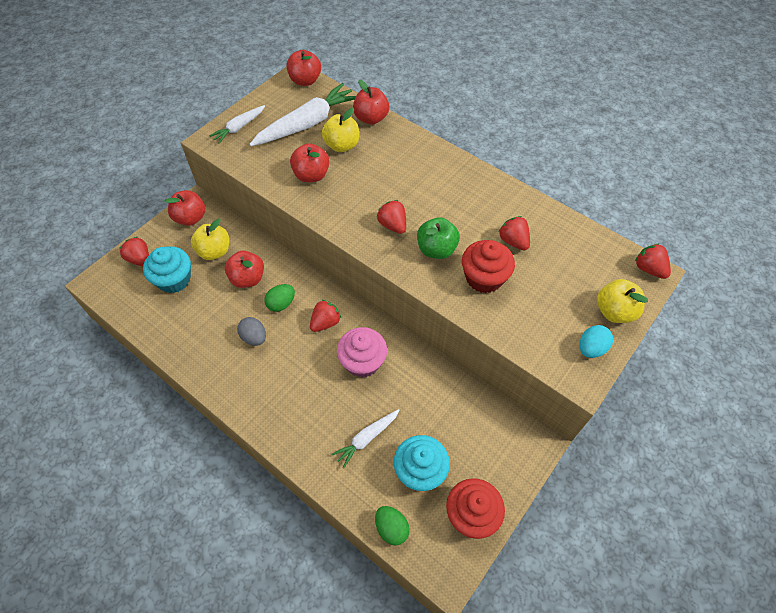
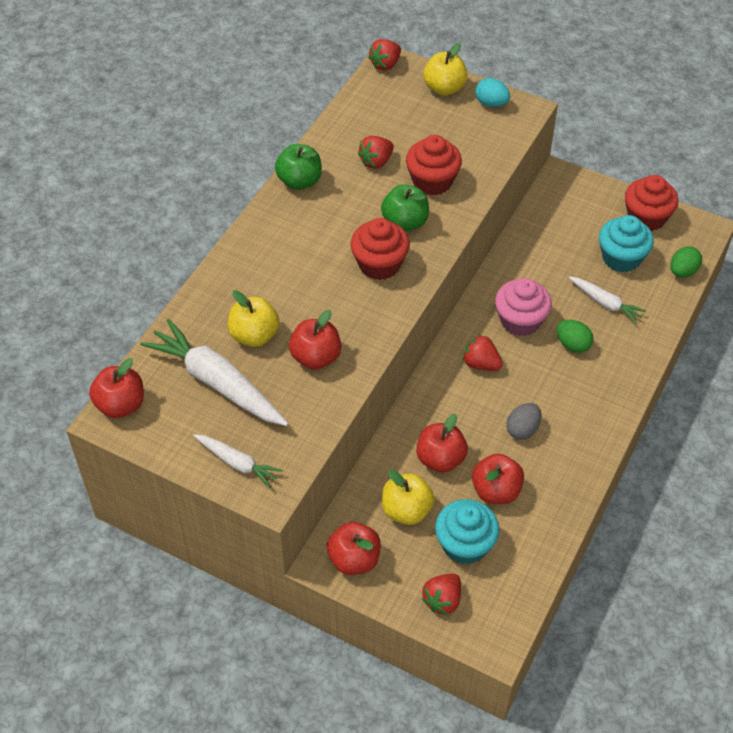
camera: 100 degrees left, 5 degrees down
green egg [264,284,295,312] -> green egg moved to [556,320,594,353]
red apple [353,80,389,125] -> red apple moved to [472,454,524,504]
red strawberry [377,200,406,234] -> red cupcake [351,218,410,280]
none -> green apple [275,144,322,190]

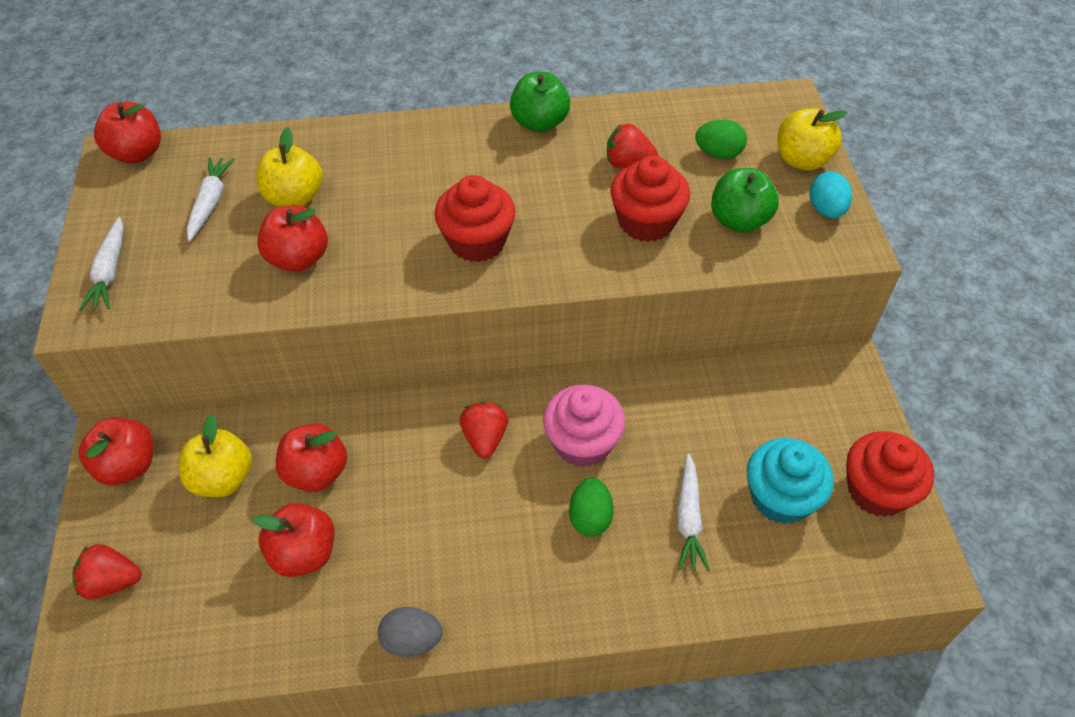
camera: 55 degrees right, 0 degrees up
white carrot [140,319,288,426] -> white carrot [187,157,235,241], size x0.53
red strawberry [368,39,401,70] -> none
green apple [381,184,429,231] -> green apple moved to [711,168,779,233]
turquoise cupcake [435,499,499,564] -> none
grey egg [506,403,541,440] -> grey egg moved to [378,607,443,657]
green egg [670,246,702,277] -> green egg moved to [695,120,747,159]

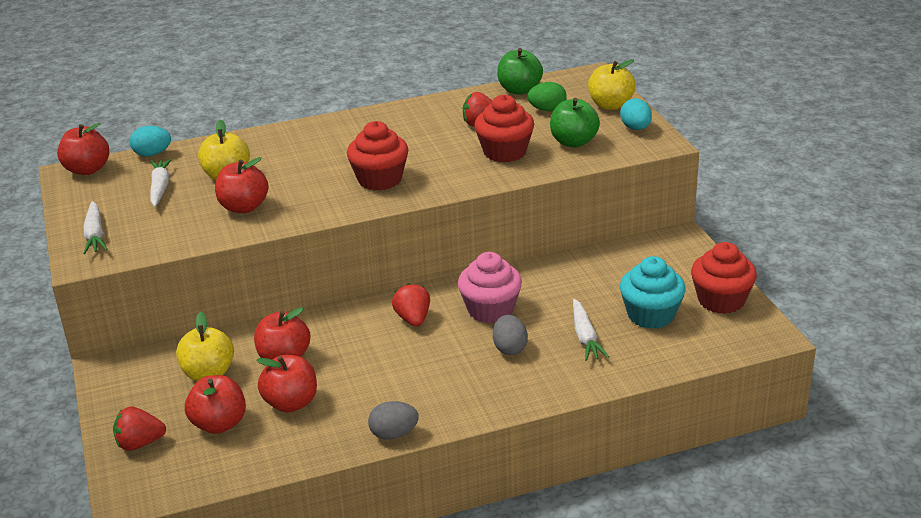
camera: 10 degrees left, 20 degrees down
red apple [79,418,153,486] -> red apple moved to [185,375,246,434]
green apple [510,72,570,132] -> green apple moved to [497,48,543,95]
green egg [569,478,614,537] -> grey egg [493,315,528,355]
none -> turquoise egg [130,126,171,157]

